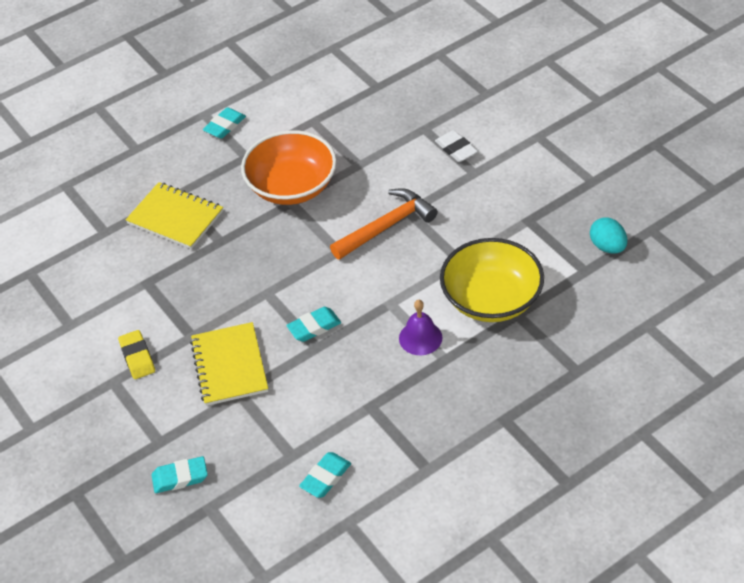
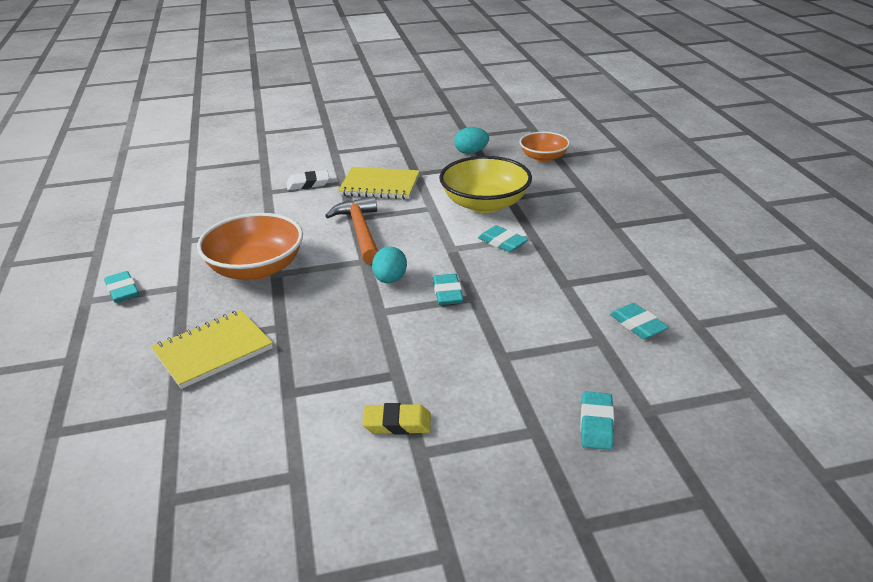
camera: 70 degrees left, 15 degrees down
yellow notebook [190,322,268,406] -> yellow notebook moved to [338,167,420,199]
purple bell [399,300,442,355] -> turquoise eraser [478,225,528,252]
none -> turquoise egg [372,246,407,283]
none -> orange bowl [520,132,570,162]

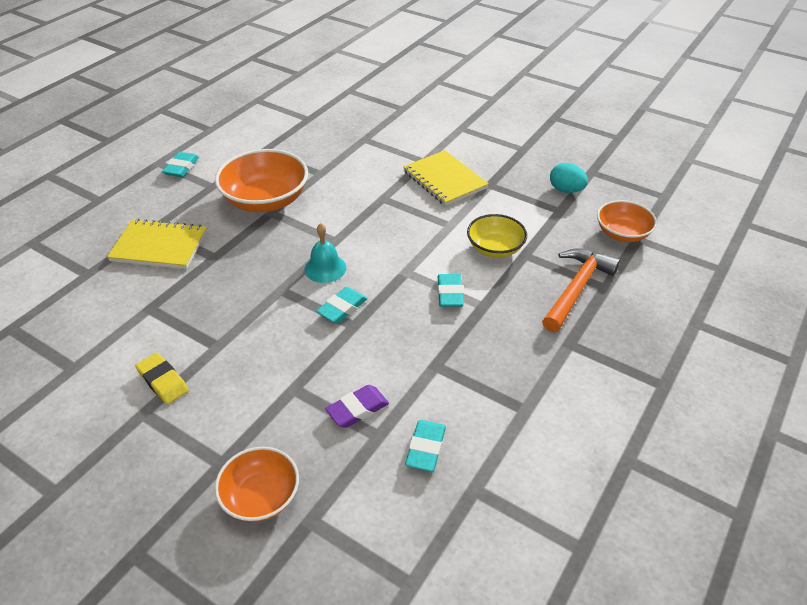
camera: 45 degrees right, 10 degrees up
white eraser [286,170,329,190] -> none
orange hammer [325,196,378,264] -> orange hammer moved to [542,248,620,332]
turquoise egg [372,246,407,283] -> turquoise bell [304,223,346,283]
yellow bowl [439,156,532,213] -> yellow bowl [467,214,527,258], size x0.61
turquoise eraser [580,391,614,450] -> orange bowl [215,446,299,522]
none -> purple eraser [325,385,389,428]

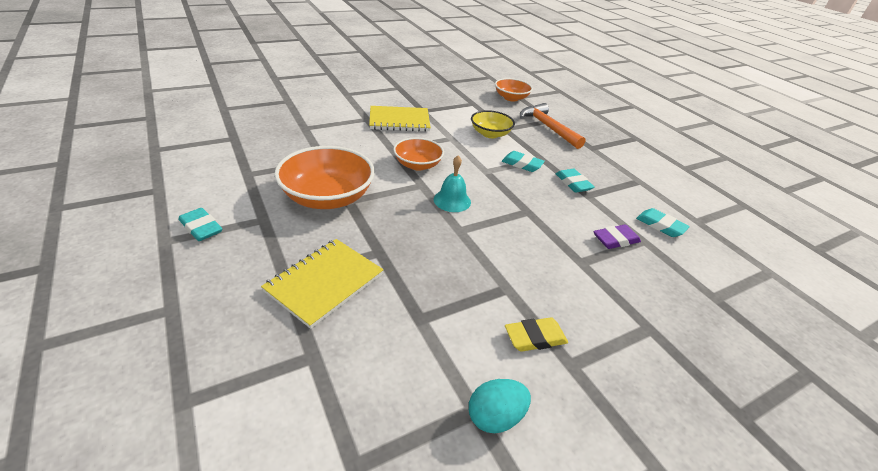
camera: 65 degrees left, 5 degrees down
orange bowl [215,446,299,522] -> orange bowl moved to [393,138,444,171]
turquoise eraser [316,287,368,323] -> turquoise eraser moved to [556,169,595,193]
purple eraser [325,385,389,428] -> purple eraser turned 75 degrees clockwise [593,224,641,249]
turquoise egg [550,163,588,193] -> turquoise egg moved to [469,379,531,433]

